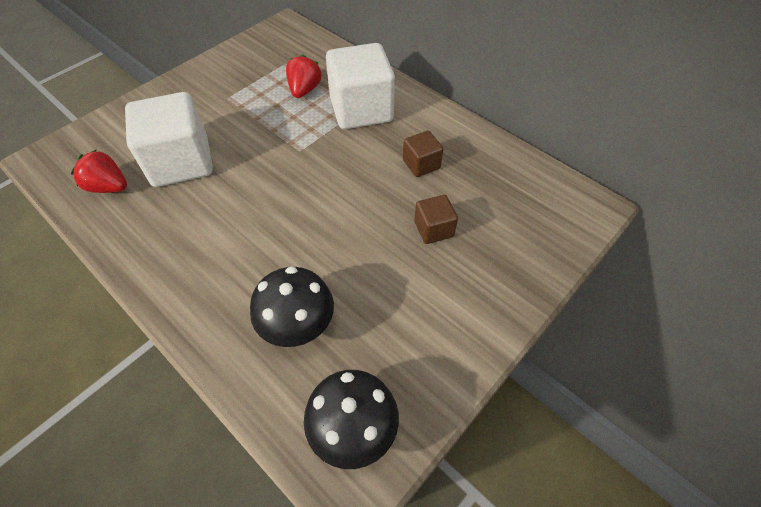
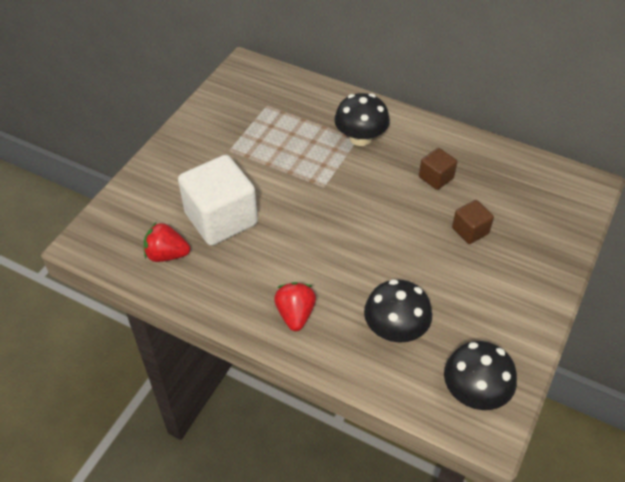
camera: 15 degrees left, 5 degrees down
red strawberry [286,54,322,98] -> red strawberry moved to [274,282,316,331]
white cube [326,43,395,129] -> black mushroom [334,93,390,146]

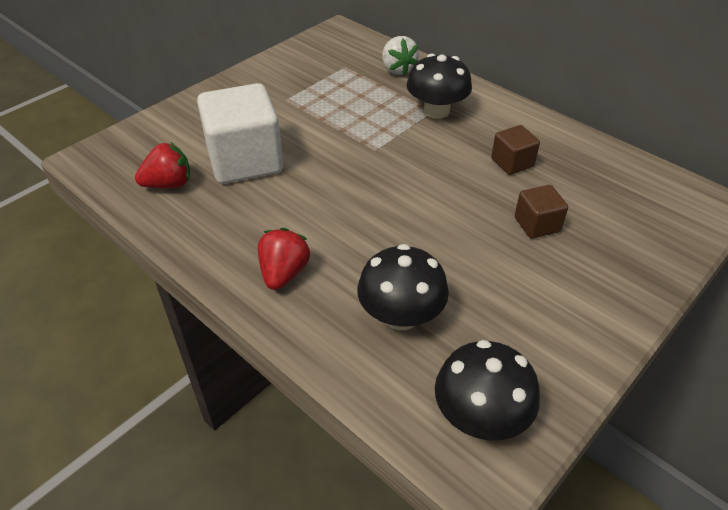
camera: 15 degrees right, 5 degrees down
red strawberry [144,223,190,262] -> red strawberry turned 135 degrees clockwise [135,142,190,188]
none -> white strawberry [382,36,419,76]

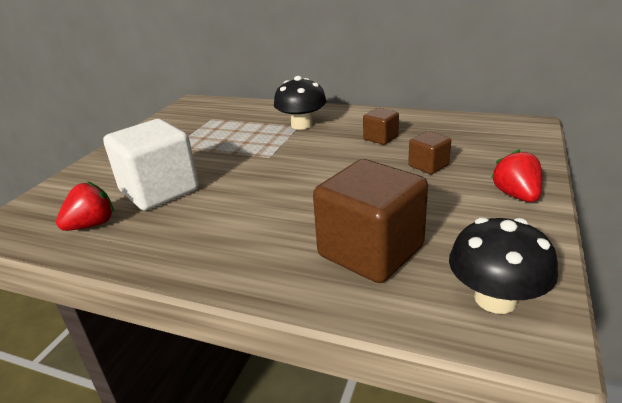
camera: 20 degrees left, 15 degrees down
red strawberry [258,228,310,290] -> red strawberry moved to [491,149,542,202]
black mushroom [357,244,449,330] -> brown cube [313,159,428,283]
white strawberry [382,36,419,76] -> none

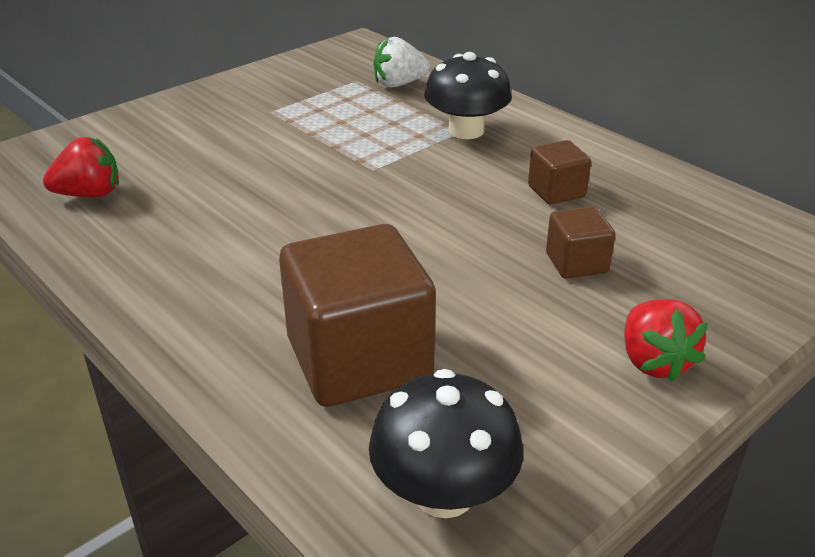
camera: 25 degrees right, 5 degrees up
white cube [103,119,199,211] -> none
red strawberry [491,149,542,202] -> red strawberry turned 150 degrees clockwise [624,299,708,382]
none -> white strawberry [373,37,430,88]

